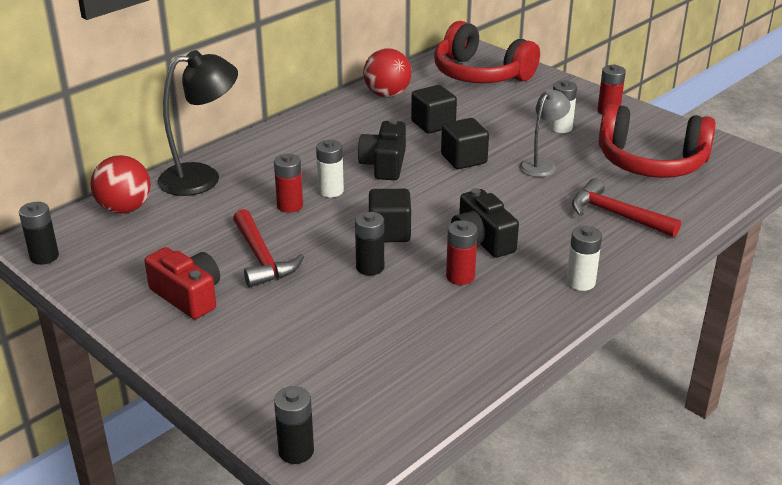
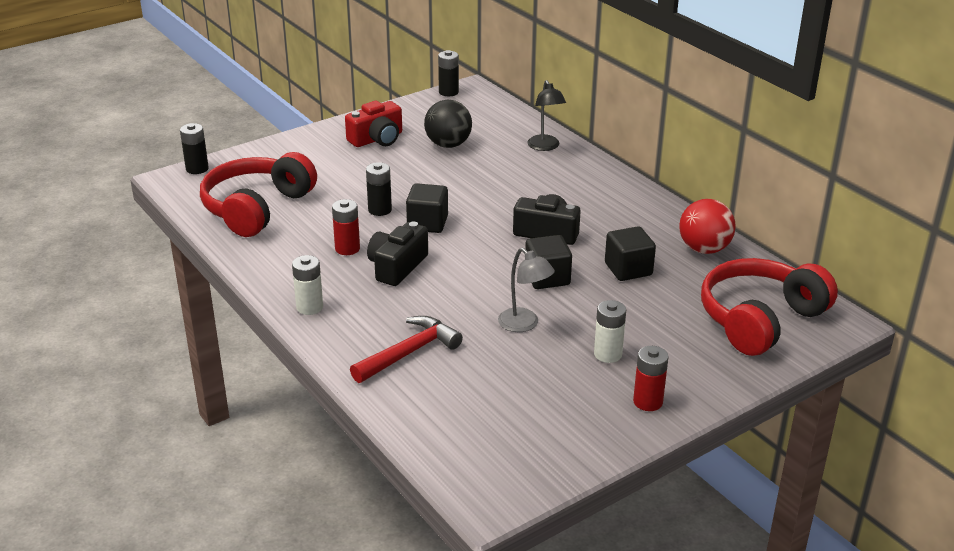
camera: 100 degrees right, 0 degrees up
red ball [90,155,151,214] -> none
black lamp [157,50,238,196] -> black lamp [527,80,566,151], size x0.61
red hammer [233,209,304,288] -> none
red battery [274,154,303,213] -> none
white battery [316,140,344,198] -> none
black camera [451,188,519,258] -> black camera turned 45 degrees counterclockwise [367,221,428,286]
red headphones [599,104,716,178] -> red headphones moved to [200,152,317,237]
none -> black ball [424,100,472,148]

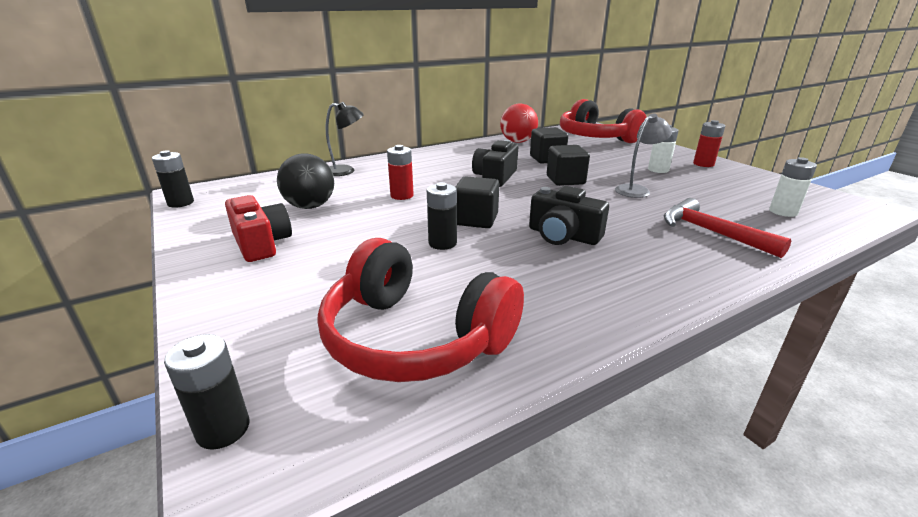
camera: 85 degrees left, 5 degrees down
white battery [292,255,323,315] -> white battery moved to [769,157,817,217]
red battery [332,199,360,255] -> red battery moved to [387,145,414,200]

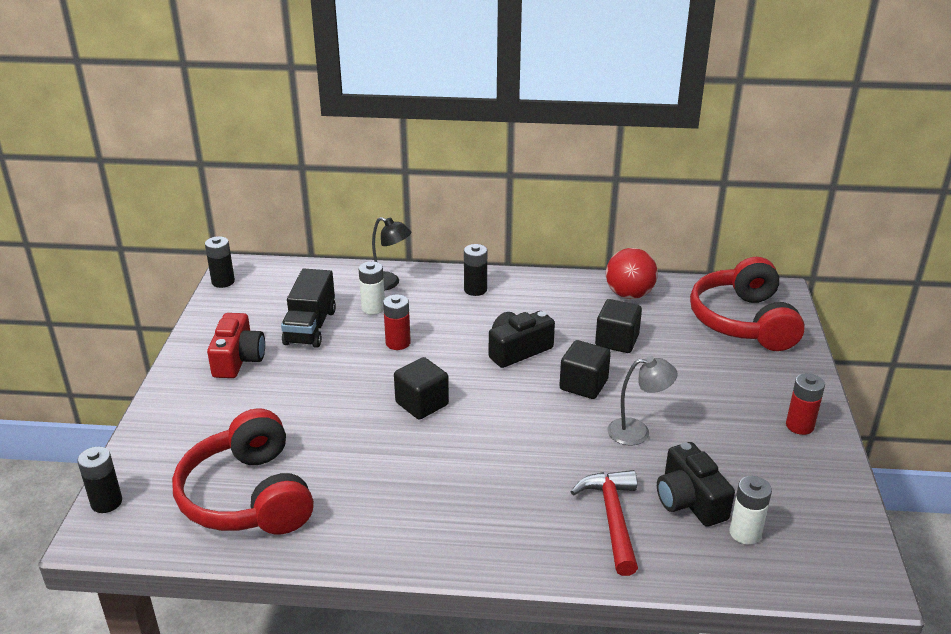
camera: 35 degrees right, 5 degrees up
black ball [277,153,334,209] -> black truck [281,269,336,348]
black battery [427,182,457,250] -> black battery moved to [464,244,487,296]
black camera [529,186,609,245] -> black camera moved to [657,442,735,527]
white battery [648,125,678,173] -> white battery moved to [359,261,385,315]

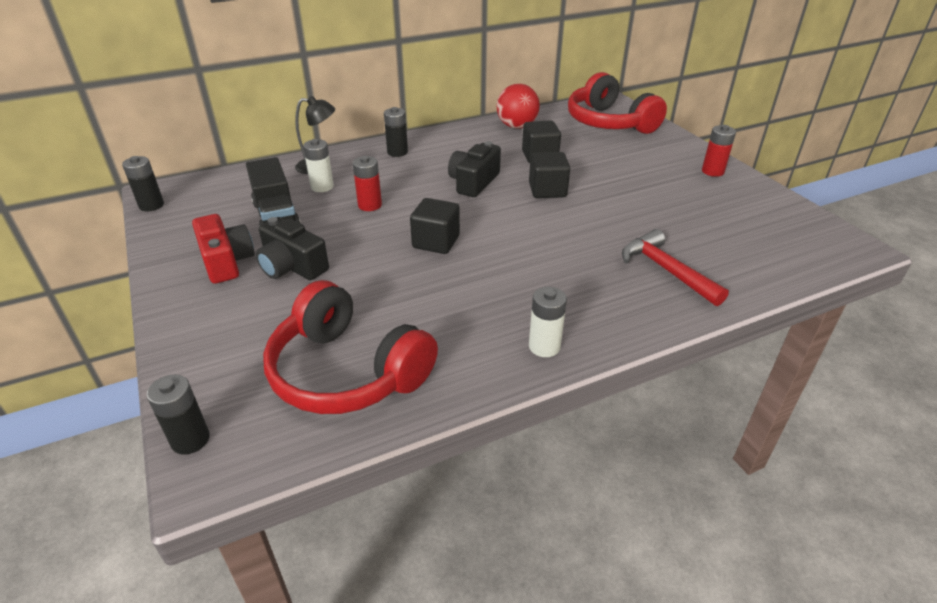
camera: 30 degrees left, 5 degrees up
grey lamp [608,356,678,446] -> none
black camera [657,442,735,527] -> black camera moved to [256,217,329,280]
white battery [730,476,772,545] -> white battery moved to [529,287,567,357]

